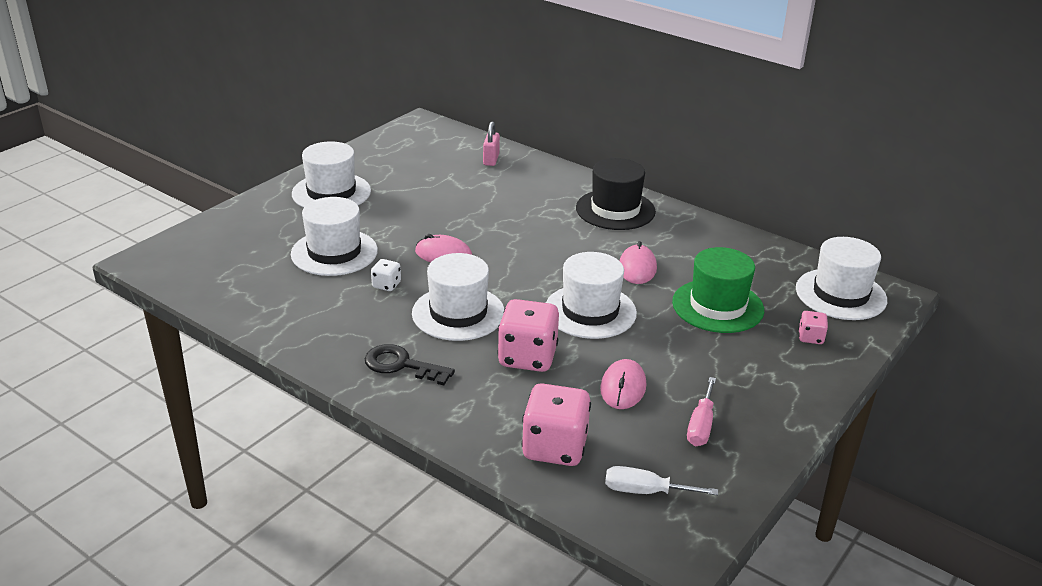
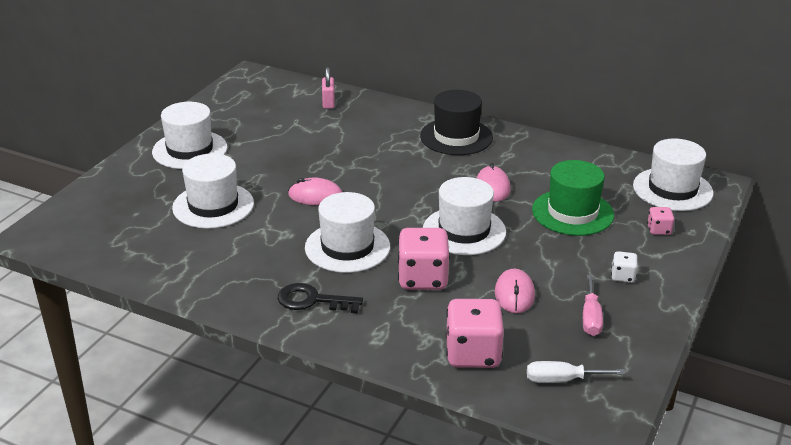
camera: 10 degrees left, 0 degrees up
white dice [371,259,401,291] -> white dice moved to [611,251,638,283]

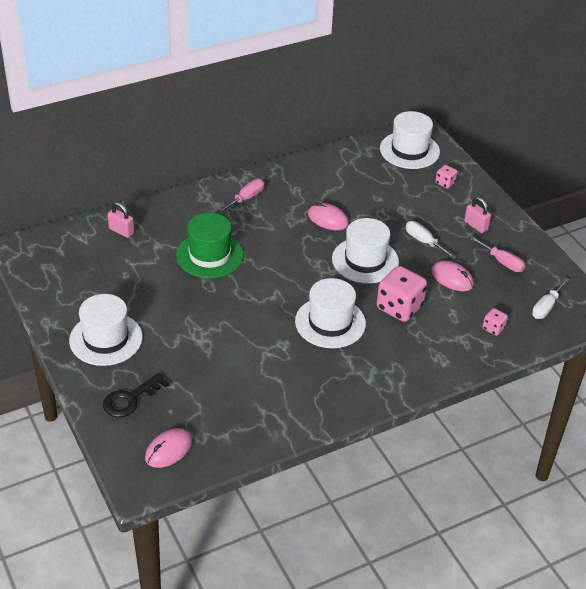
camera: 55 degrees left, 10 degrees up
white hat [172,153,254,229] -> none
black key [278,283,363,314] -> black key moved to [103,373,169,417]
pink mouse [288,177,342,205] -> pink mouse moved to [145,428,192,468]
black hat [420,90,493,155] -> pink screwdriver [218,179,264,213]
pink dice [445,299,504,368] -> pink dice [482,308,508,336], size x0.49
green hat [532,160,614,236] -> green hat moved to [176,213,244,278]
white dice [611,251,638,283] -> pink padlock [464,197,491,233]
none -> white screwdriver [405,221,456,259]

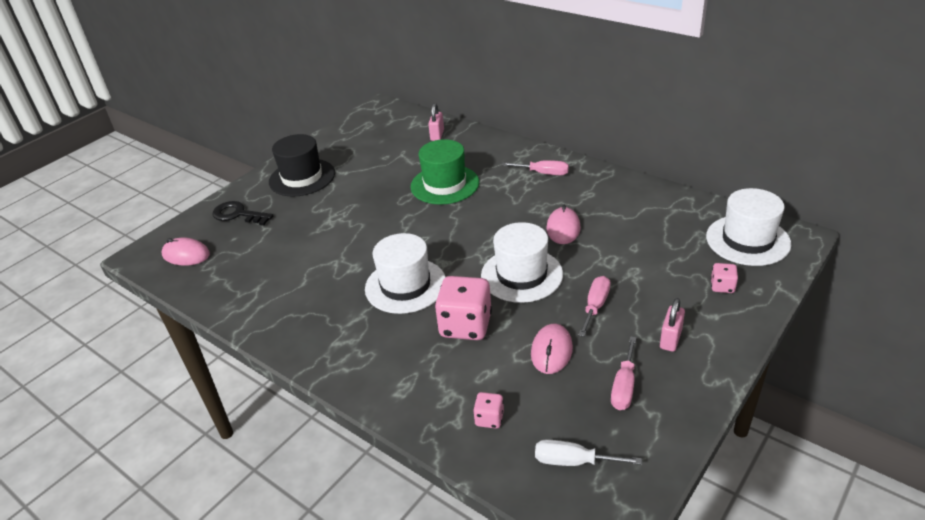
camera: 70 degrees right, 5 degrees down
white hat [69,294,143,366] -> black hat [269,134,335,196]
white screwdriver [405,221,456,259] -> pink screwdriver [578,276,611,337]

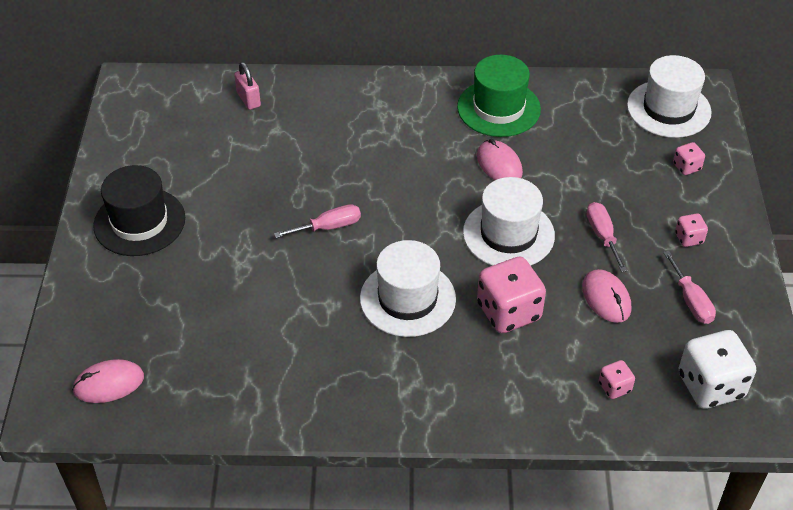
camera: 40 degrees left, 10 degrees up
black key [213,201,273,226] -> none
green hat [411,139,479,205] -> green hat moved to [457,55,541,137]
pink screwdriver [502,160,569,175] -> pink screwdriver moved to [274,204,361,238]
white screwdriver [535,439,642,466] -> white dice [679,330,756,409]
pink padlock [660,298,685,352] -> pink dice [675,213,708,247]

